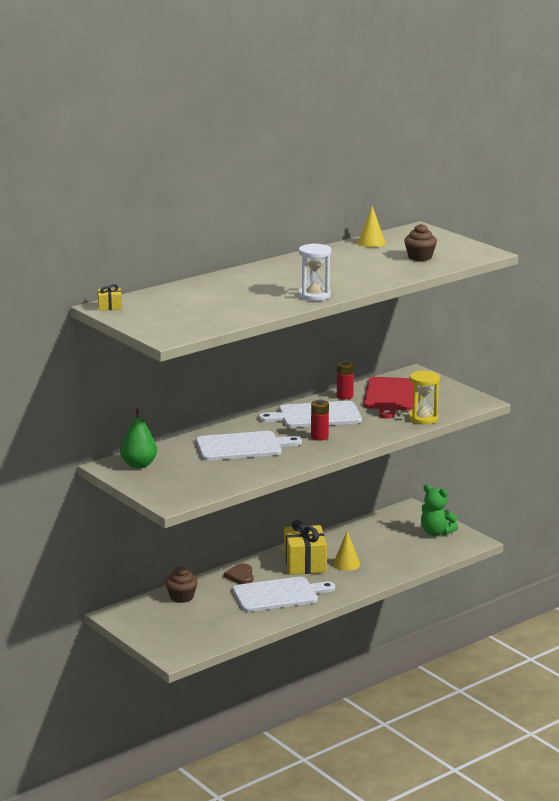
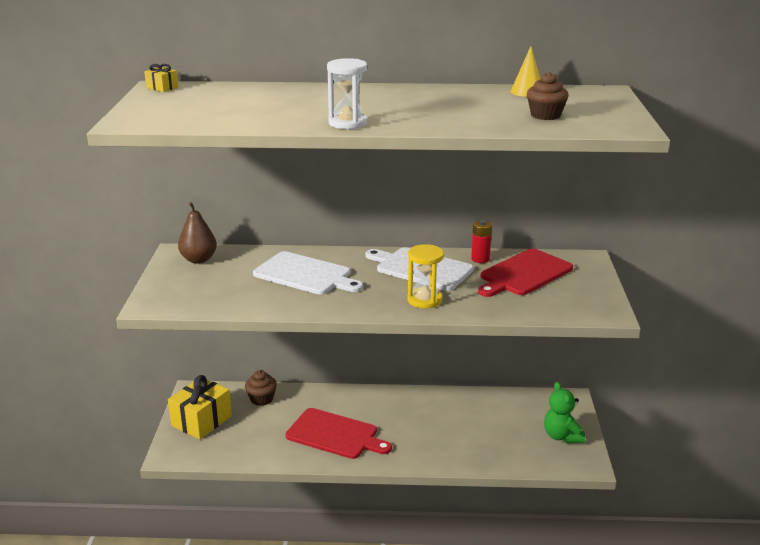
camera: 40 degrees right, 5 degrees up
green pear [120,408,157,468] -> brown pear [178,202,217,264]
brown heart [224,563,253,584] -> none
white cutting board [232,576,335,612] -> red cutting board [286,408,392,459]
yellow gift [284,520,327,575] -> yellow gift moved to [168,375,232,439]
red battery [311,399,329,440] -> none
yellow cone [333,531,360,571] -> none
yellow hourglass [408,370,440,424] -> yellow hourglass moved to [407,244,444,309]

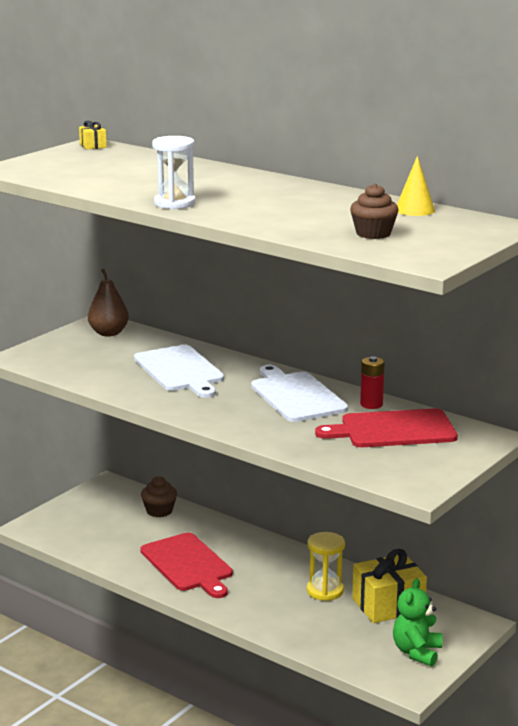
camera: 35 degrees right, 5 degrees down
yellow gift [168,375,232,439] -> yellow gift moved to [352,549,427,623]
yellow hourglass [407,244,444,309] -> yellow hourglass moved to [307,532,345,601]

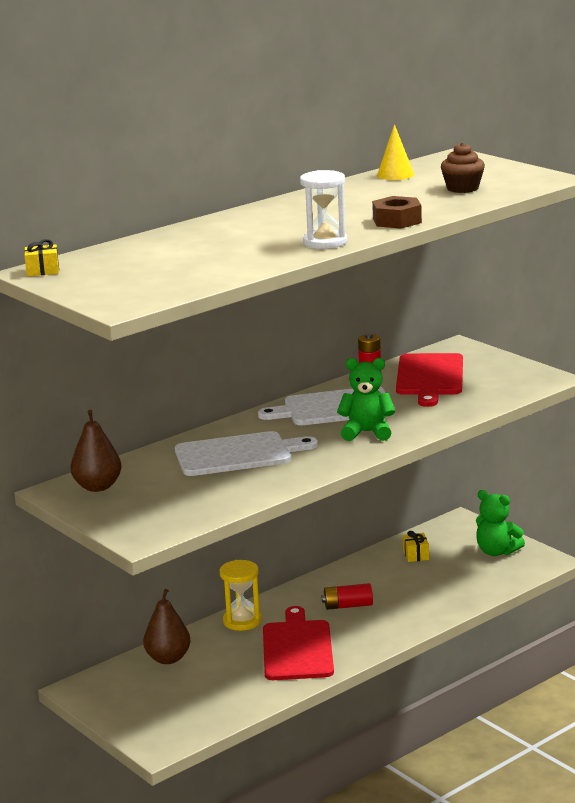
camera: 75 degrees left, 0 degrees up
red cutting board [140,533,233,598] -> red cutting board turned 75 degrees counterclockwise [263,606,334,680]
brown cupcake [141,476,177,517] -> brown pear [143,589,191,664]
yellow hourglass [307,532,345,601] -> yellow hourglass moved to [220,560,262,631]
yellow gift [352,549,427,623] -> yellow gift [403,531,429,562], size x0.46
none -> red battery [322,583,373,610]
none -> green teddy bear [337,358,395,441]
none -> brown nut [372,196,422,229]

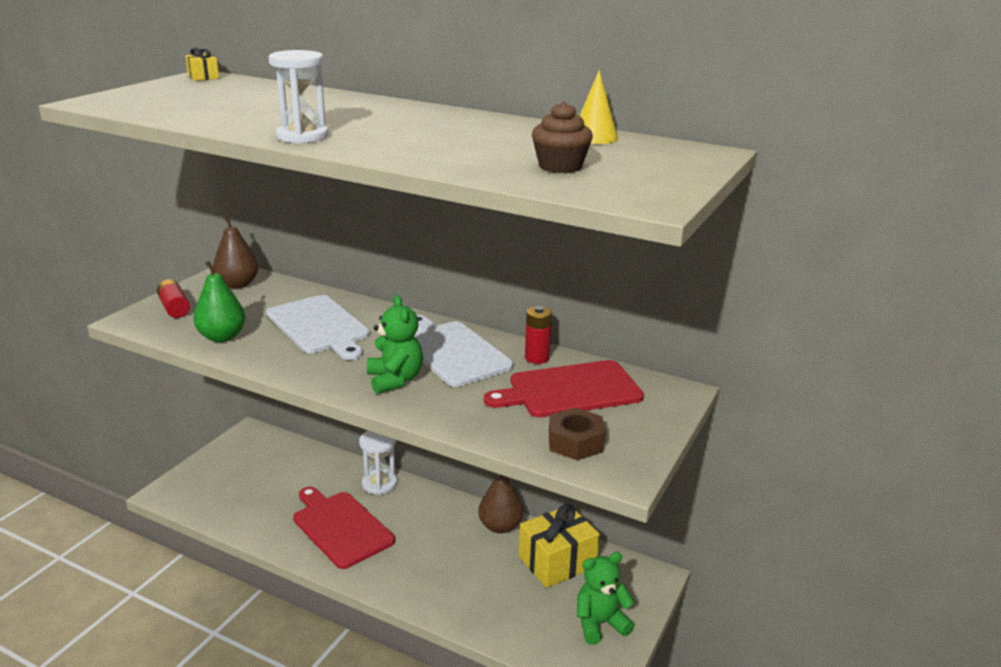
camera: 65 degrees right, 5 degrees up
brown pear [143,589,191,664] -> brown pear moved to [478,474,523,533]
yellow hourglass [220,560,262,631] -> white hourglass [359,431,398,495]
red cutting board [263,606,334,680] -> red cutting board turned 105 degrees counterclockwise [293,487,395,569]
red battery [322,583,373,610] -> red battery moved to [157,279,190,318]
brown nut [372,196,422,229] -> brown nut moved to [549,407,605,460]
yellow gift [403,531,429,562] -> yellow gift [519,504,600,588], size x2.17
green teddy bear [476,490,525,556] -> green teddy bear turned 60 degrees clockwise [577,552,634,645]
none -> green pear [193,261,246,342]

